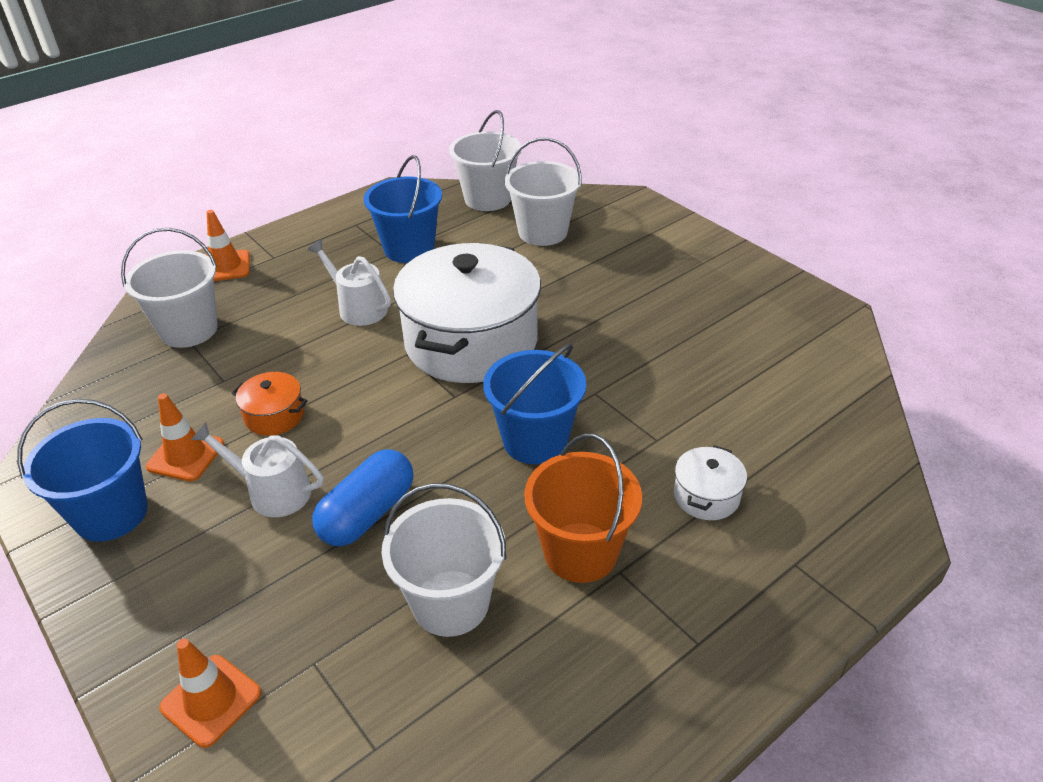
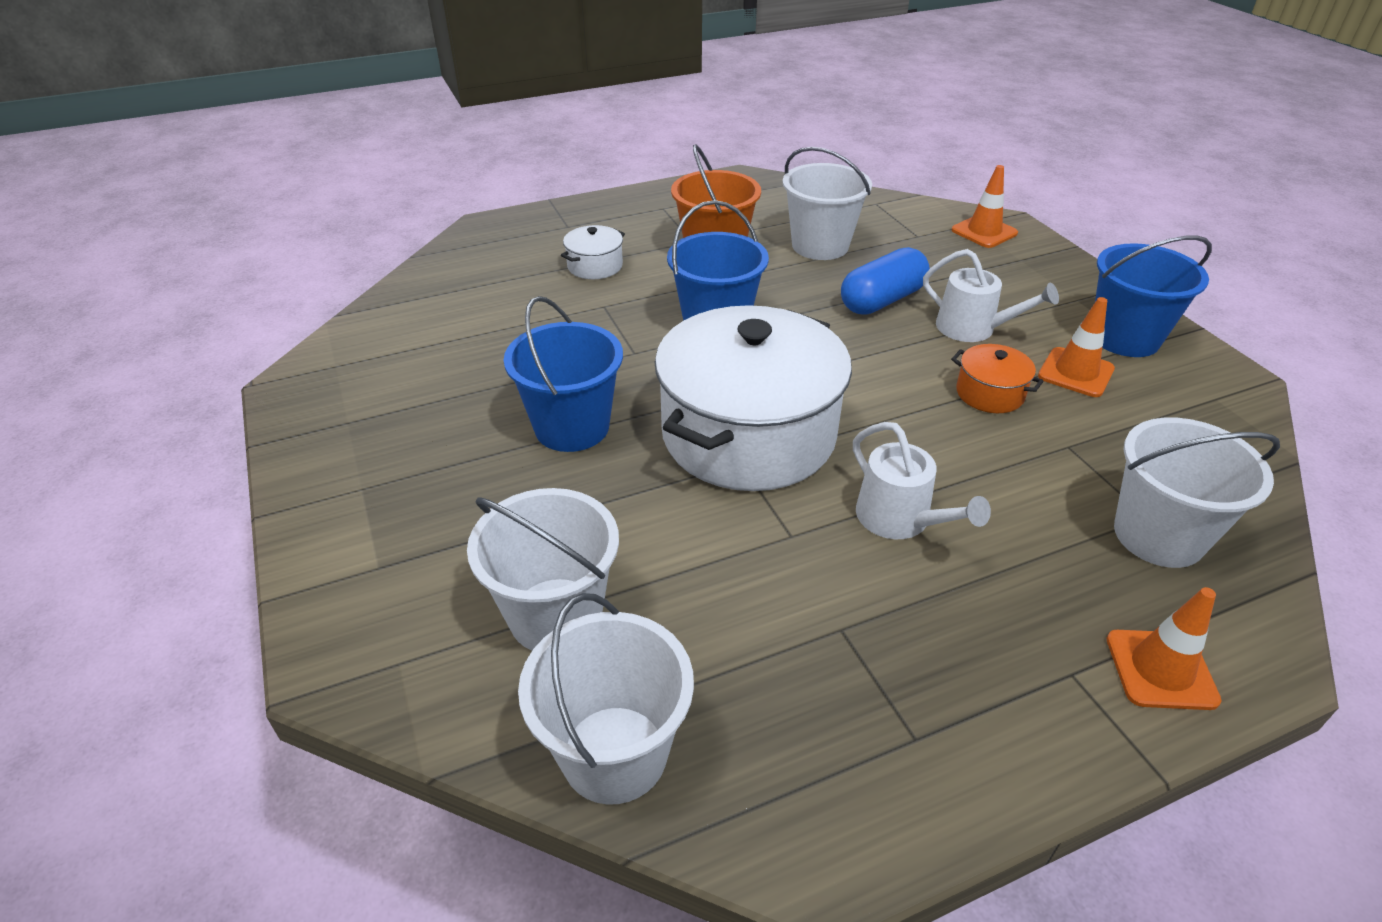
camera: 165 degrees left, 0 degrees up
blue bucket [364,155,442,263] -> blue bucket moved to [504,296,623,452]

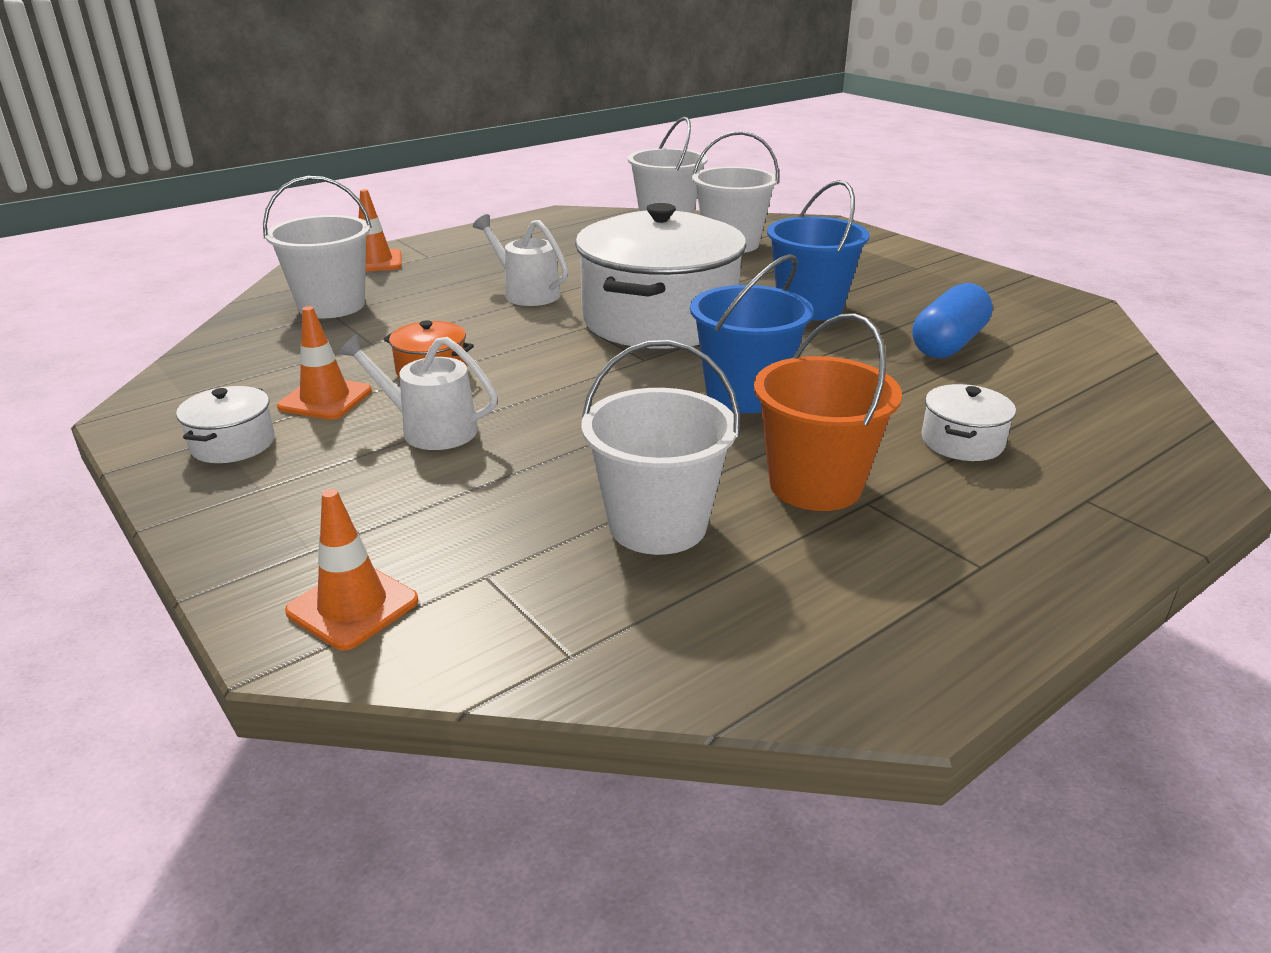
camera: 165 degrees right, 10 degrees down
blue capsule [841,247,930,315] -> blue capsule moved to [912,283,993,358]
blue bucket [1095,236,1212,357] -> white pot [176,386,275,463]

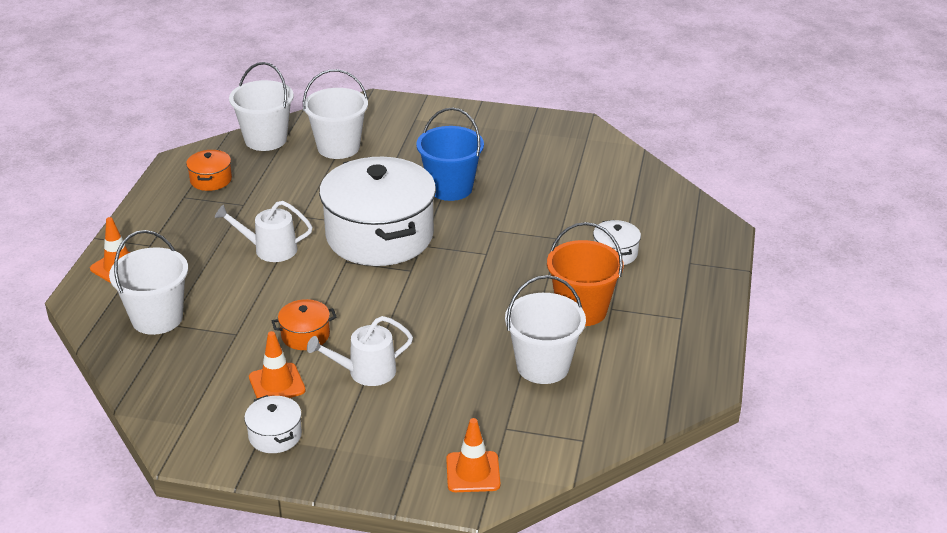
camera: 40 degrees left, 5 degrees up
blue bucket [690,254,814,413] -> none
blue capsule [912,283,993,358] -> none
none -> orange pot [186,150,232,191]

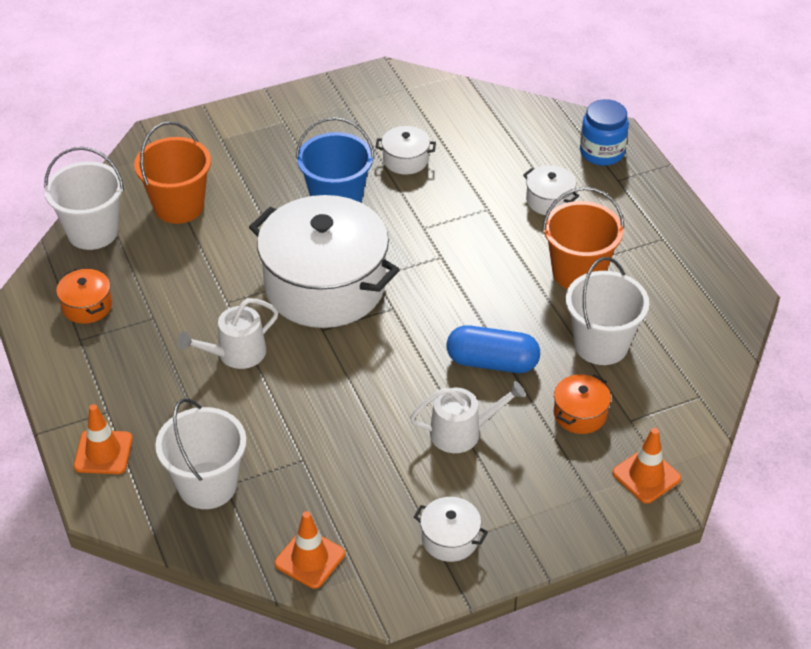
camera: 35 degrees left, 10 degrees up
orange traffic cone [249,331,306,398] -> orange traffic cone moved to [274,511,345,589]
orange pot [272,299,337,350] -> orange pot moved to [554,375,611,434]
white bucket [303,69,368,159] -> orange bucket [134,121,211,224]
white watering can [307,316,413,386] -> white watering can turned 135 degrees counterclockwise [410,381,525,453]
none -> white pot [376,126,436,174]
none -> blue capsule [447,325,540,373]
none -> blue jar [580,99,629,166]

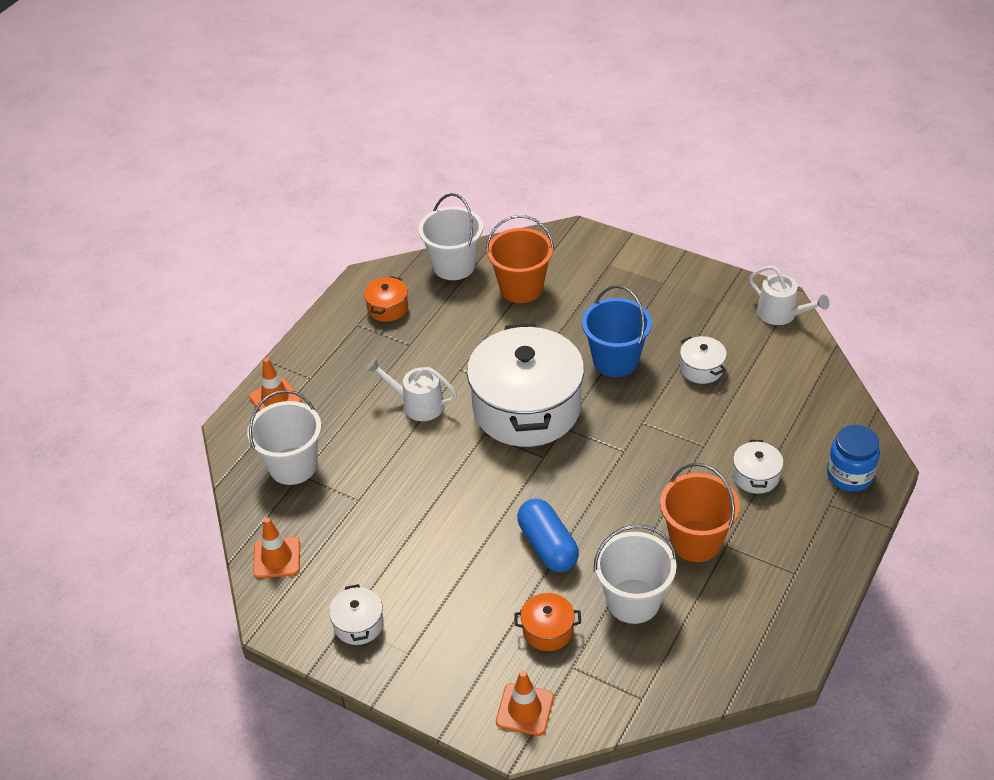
camera: 55 degrees right, 0 degrees up
white watering can [410,381,525,453] -> white watering can moved to [749,266,829,325]

